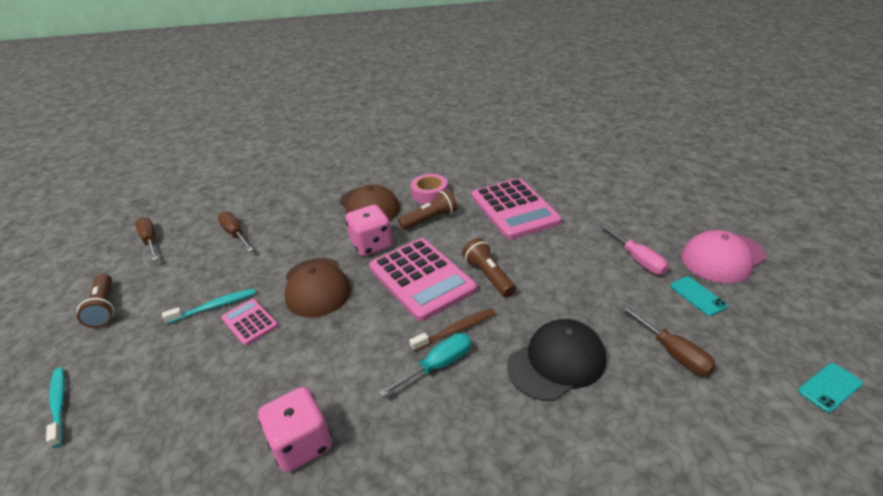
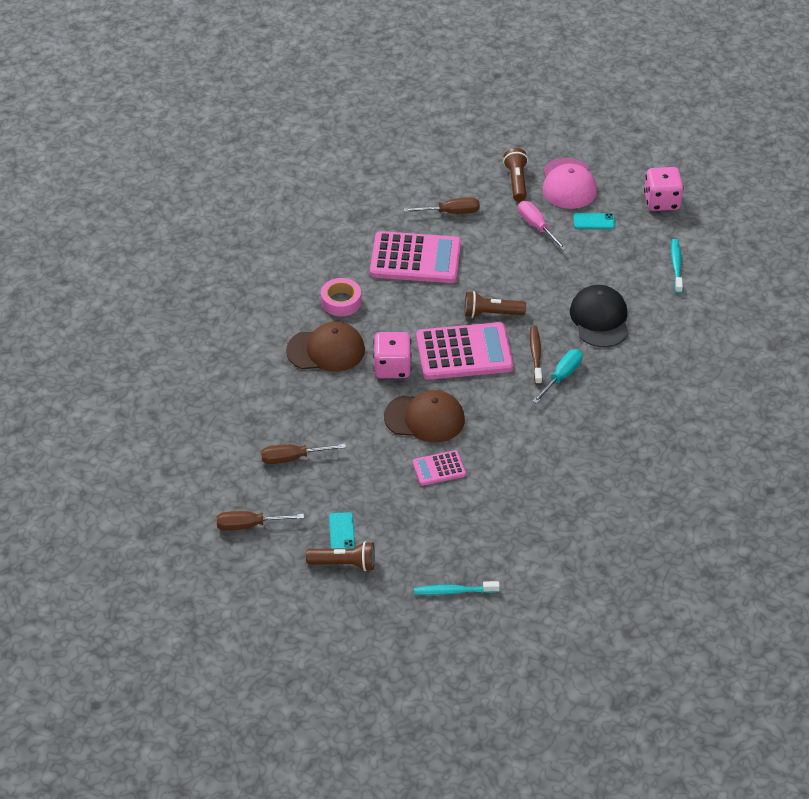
camera: 65 degrees left, 10 degrees up
turquoise toothbrush [162,288,256,324] -> turquoise toothbrush moved to [671,239,683,294]
pink dice [258,387,332,472] -> pink dice moved to [644,167,684,211]
turquoise screwdriver [378,333,472,397] -> turquoise screwdriver turned 45 degrees clockwise [532,349,583,404]
brown flashlight [398,189,457,230] -> brown flashlight moved to [503,148,528,202]
pink screwdriver [598,224,669,275] -> pink screwdriver turned 120 degrees counterclockwise [518,201,567,250]
brown screwdriver [620,305,716,376] -> brown screwdriver moved to [404,197,480,214]
turquoise phone [798,363,863,412] -> turquoise phone moved to [329,512,355,549]

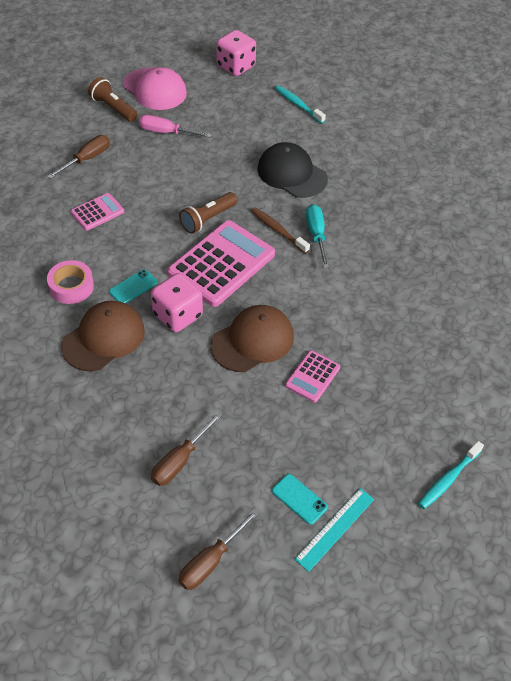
camera: 45 degrees left, 5 degrees up
brown flashlight [306,541,375,571] -> turquoise ruler [294,488,374,572]
pink calculator [370,231,461,283] -> pink calculator [71,193,124,231], size x0.50
turquoise phone [574,213,615,229] -> turquoise phone moved to [109,269,158,303]

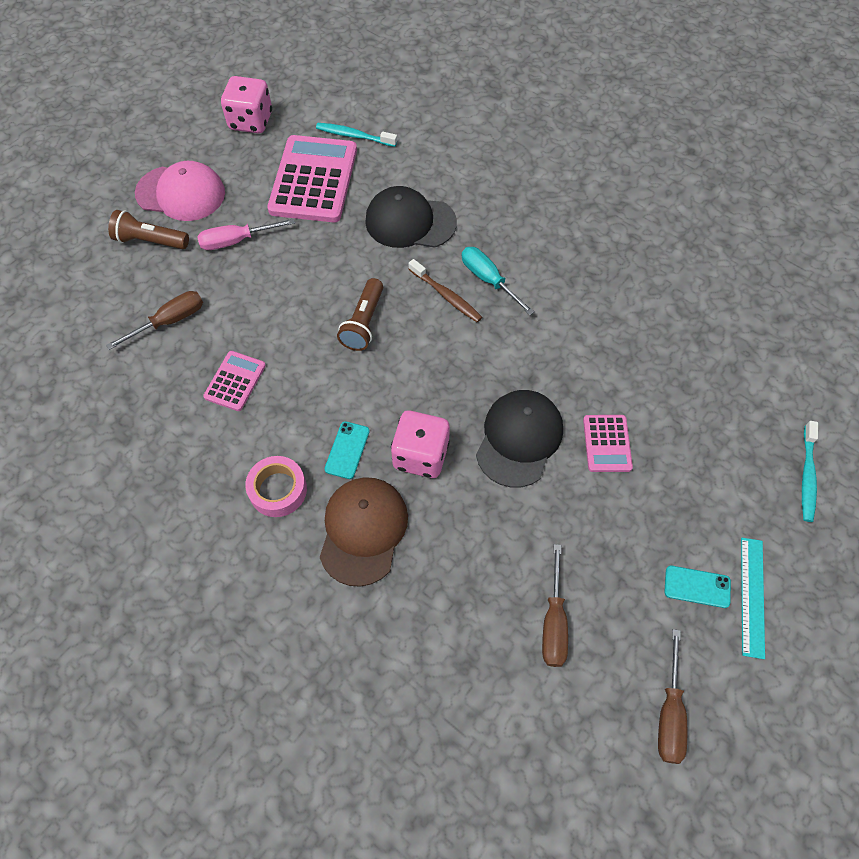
camera: 30 degrees left, 10 degrees up
brown screwdriver [47,135,110,179] -> brown screwdriver turned 45 degrees clockwise [106,291,203,350]
pink calculator [168,220,275,307] -> pink calculator moved to [267,135,357,222]
brown cap [210,305,294,372] -> black cap [476,390,563,488]
brown toothbrush [251,207,310,254] -> brown toothbrush turned 150 degrees counterclockwise [409,259,482,322]

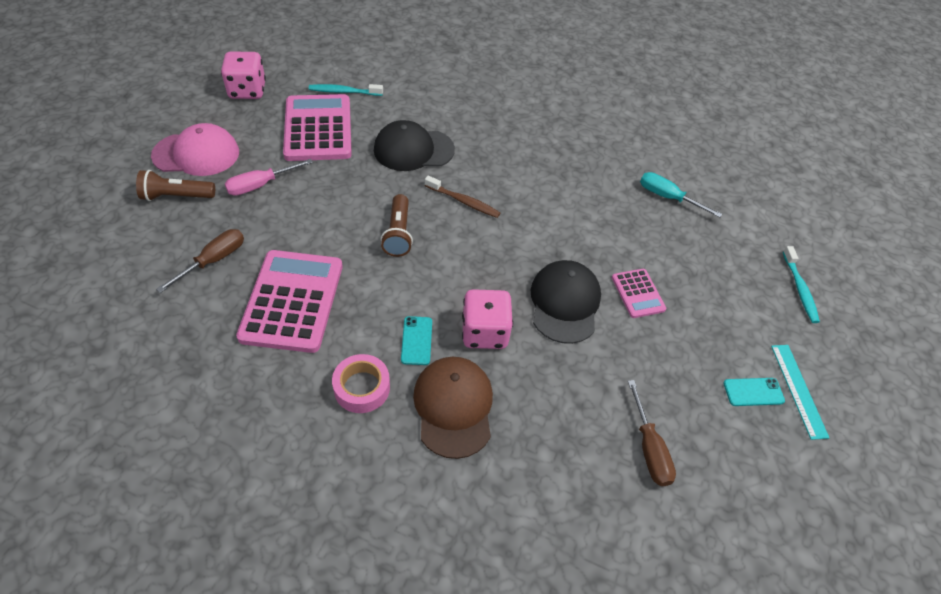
camera: 20 degrees left, 10 degrees down
pink calculator [203,351,266,411] -> pink calculator [236,250,343,353], size x2.00
turquoise screwdriver [462,247,535,315] -> turquoise screwdriver moved to [640,172,722,218]
brown screwdriver [658,629,687,764] -> none

